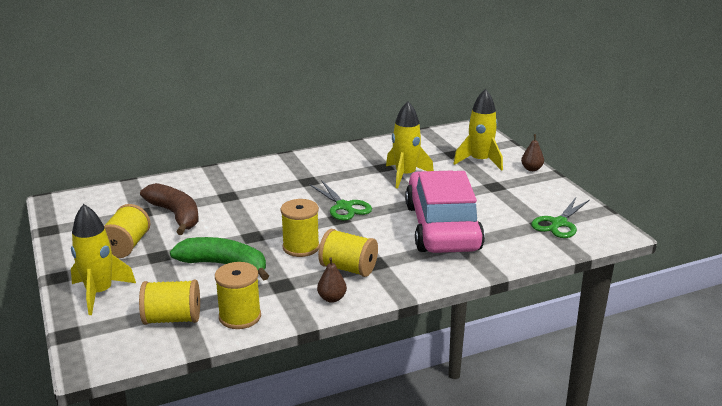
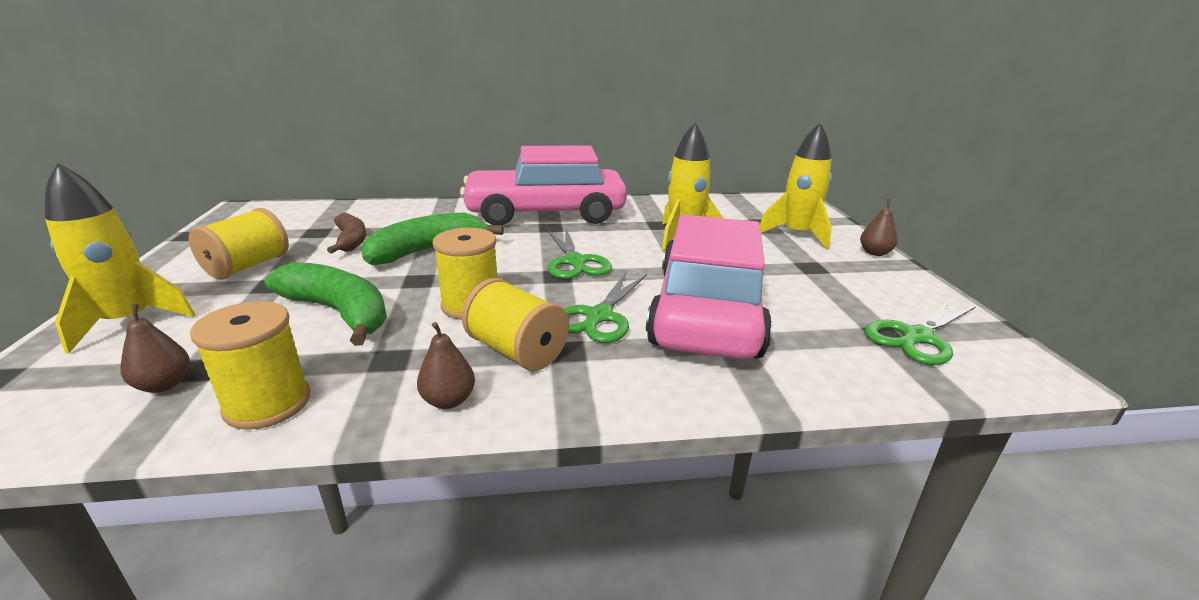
camera: 15 degrees right, 0 degrees up
yellow spool [139,280,200,325] -> brown pear [120,304,190,393]
brown banana [140,183,199,235] -> brown banana [327,213,366,254], size x0.64
none -> green banana [361,212,504,265]
none -> pink car [460,145,627,225]
none -> green scissors [563,272,647,343]

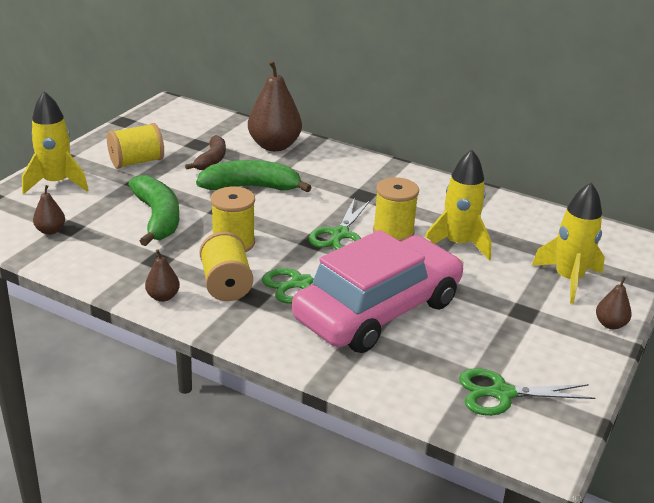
camera: 35 degrees right, 5 degrees up
yellow spool [190,301,310,430] -> yellow spool moved to [373,177,419,242]
pink car [460,145,627,225] -> none
none -> brown pear [248,60,302,151]

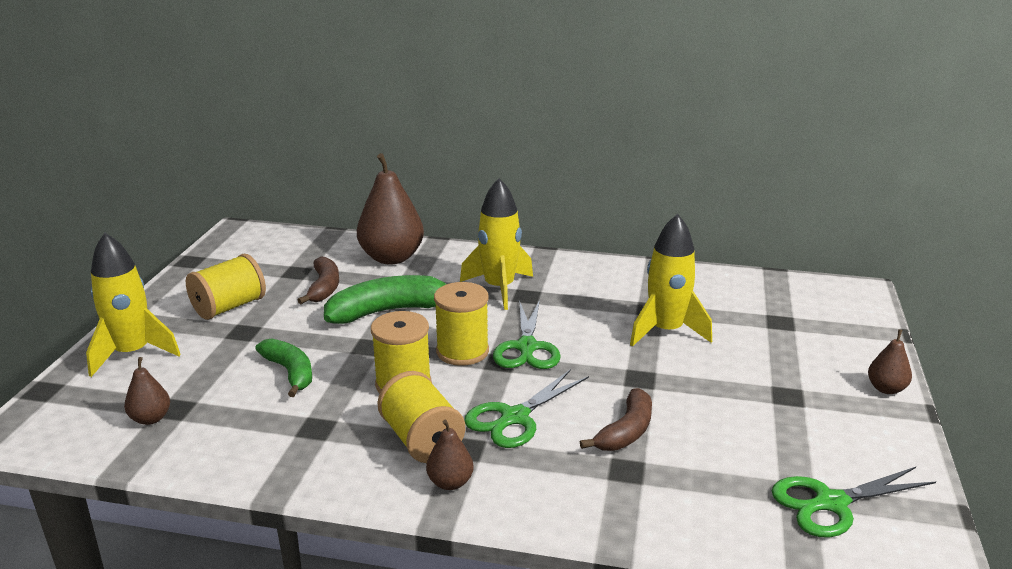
camera: 15 degrees left, 5 degrees down
green banana [128,175,179,246] -> green banana [255,338,312,397], size x0.64
brown pear [145,250,180,302] -> brown pear moved to [426,420,474,490]
pink car [292,230,464,353] -> brown banana [580,388,652,451]
yellow spool [373,177,419,242] -> yellow spool moved to [434,282,489,366]
yellow rocket [532,182,605,304] -> yellow rocket moved to [460,178,533,310]

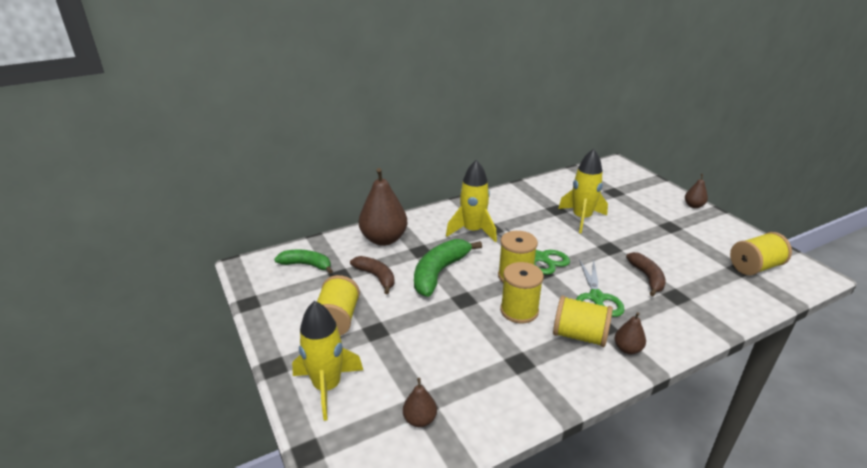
camera: 40 degrees left, 5 degrees up
green banana [255,338,312,397] -> green banana moved to [274,250,333,274]
green scissors [771,467,936,538] -> yellow spool [730,232,792,275]

